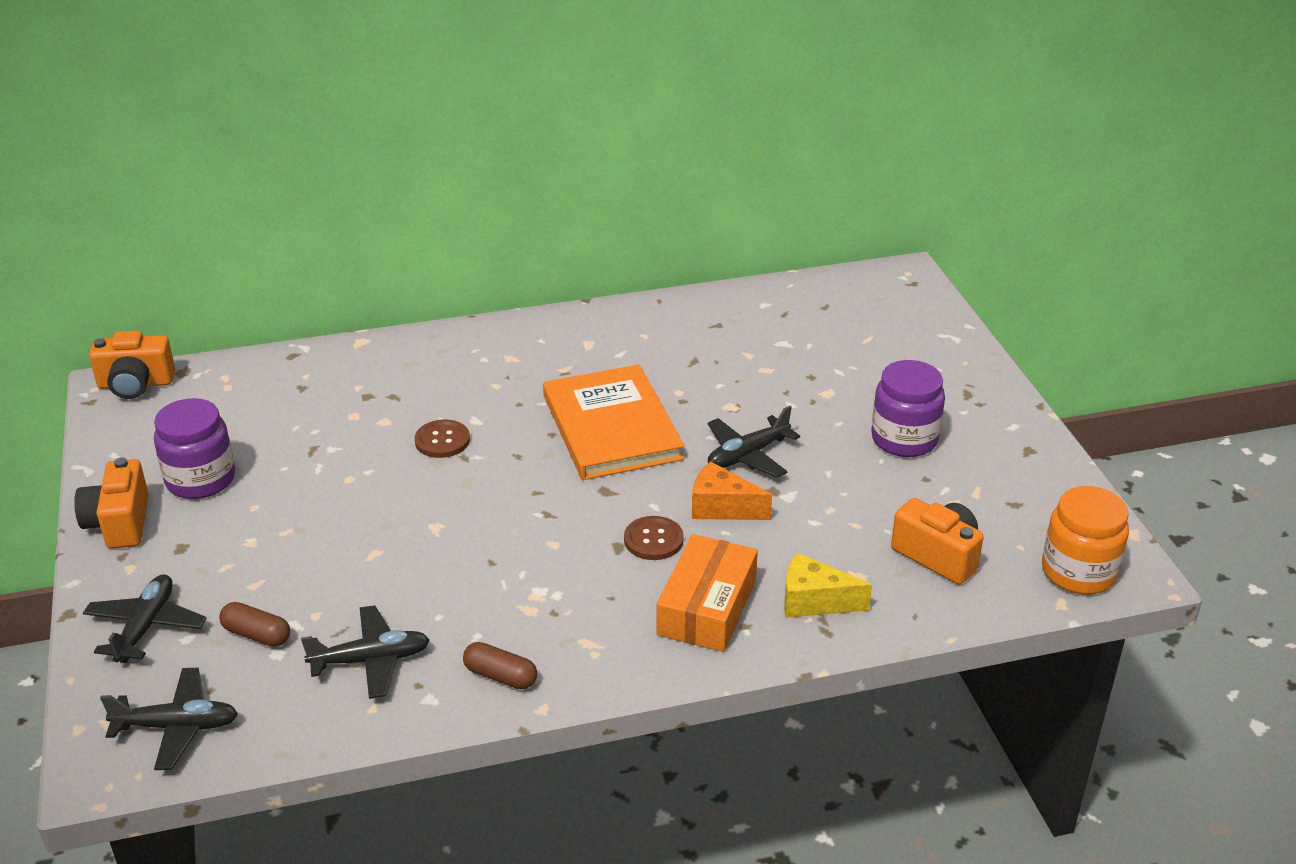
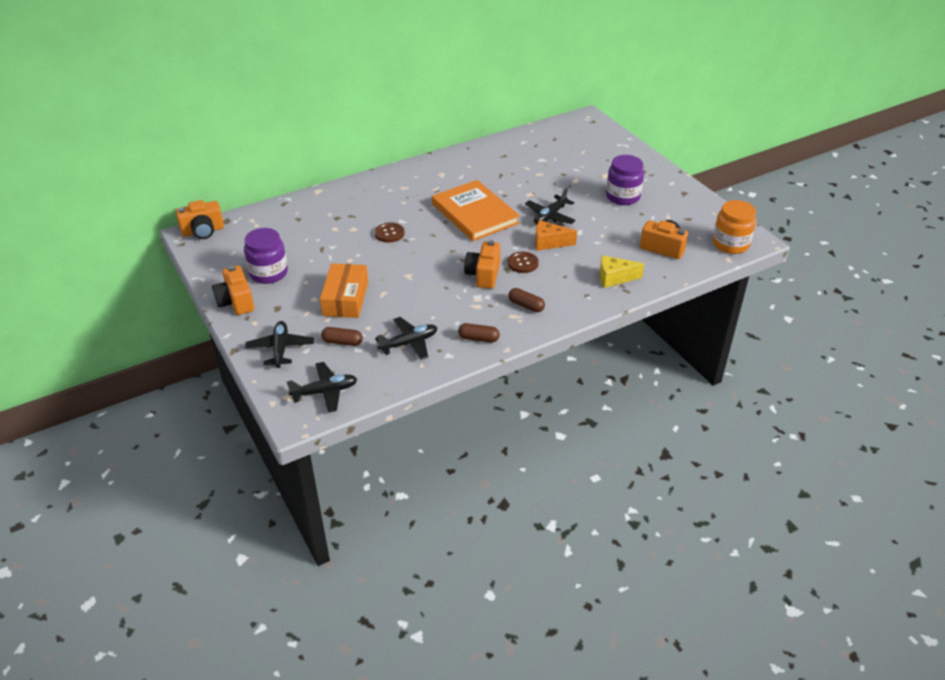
camera: 15 degrees left, 5 degrees up
orange box [656,534,758,652] -> orange box moved to [320,263,368,318]
none -> orange camera [464,240,501,289]
none -> brown capsule [508,288,545,312]

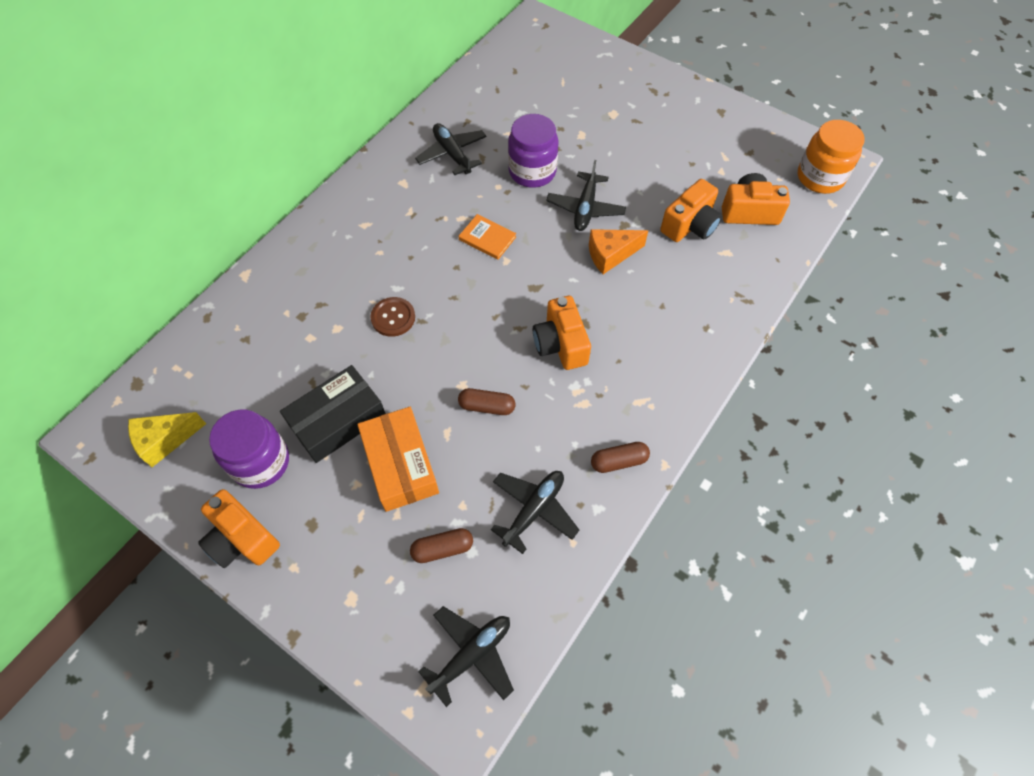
camera: 25 degrees left, 20 degrees up
orange camera [176,200,224,239] -> orange camera moved to [660,179,722,242]
black plane [245,321,314,368] -> black plane moved to [415,123,486,175]
orange book [432,180,520,241] -> orange book [459,214,516,260], size x0.43
brown button [508,252,539,273] -> none
brown capsule [508,288,545,312] -> brown capsule moved to [458,388,515,415]
yellow cheese [599,255,644,288] -> yellow cheese moved to [128,412,206,467]
purple jar [606,155,644,205] -> purple jar moved to [508,114,558,188]
none -> black box [280,365,386,463]

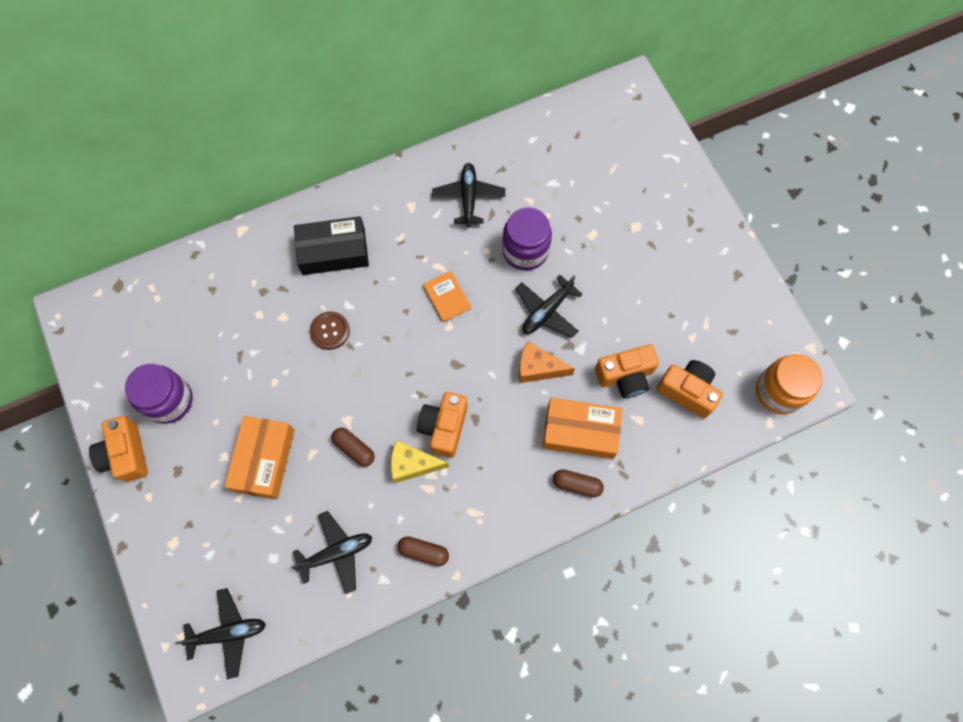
camera: 30 degrees right, 10 degrees up
yellow cheese [128,412,206,467] -> yellow cheese moved to [391,440,449,483]
black box [280,365,386,463] -> black box moved to [294,216,369,275]
brown capsule [410,528,473,563] -> brown capsule moved to [553,469,604,497]
none -> orange box [543,398,622,459]

